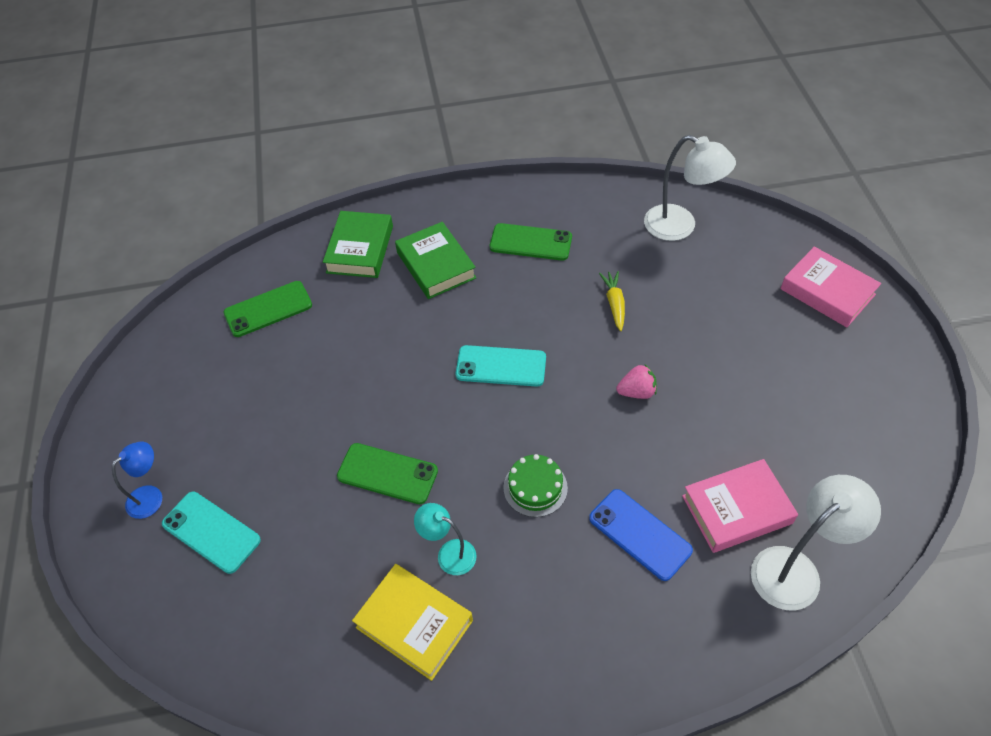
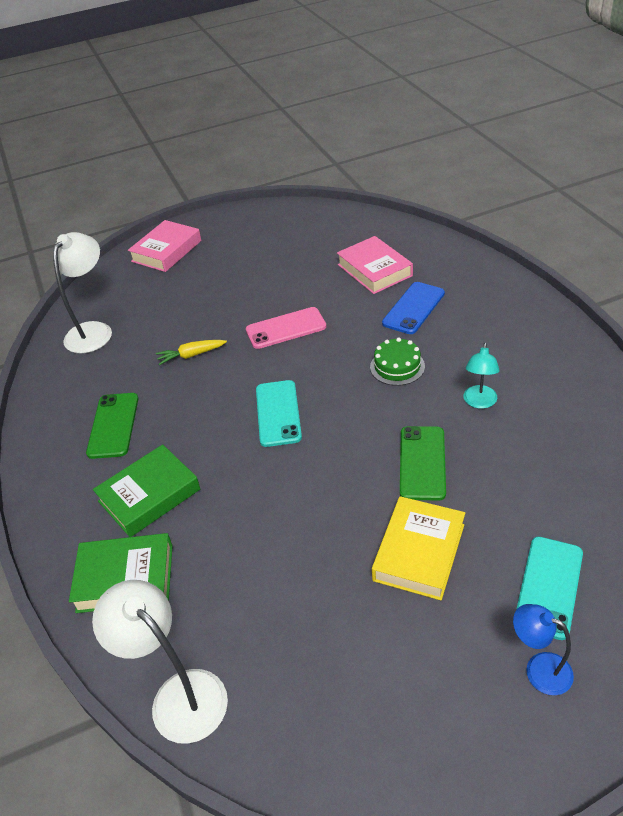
camera: 100 degrees left, 10 degrees down
green phone [223,281,312,337] -> none
yellow book [352,564,473,681] -> yellow book moved to [372,496,465,600]
pink strawberry [616,365,657,399] -> pink phone [246,307,327,349]
white lamp [751,475,881,610] -> white lamp moved to [92,580,228,744]

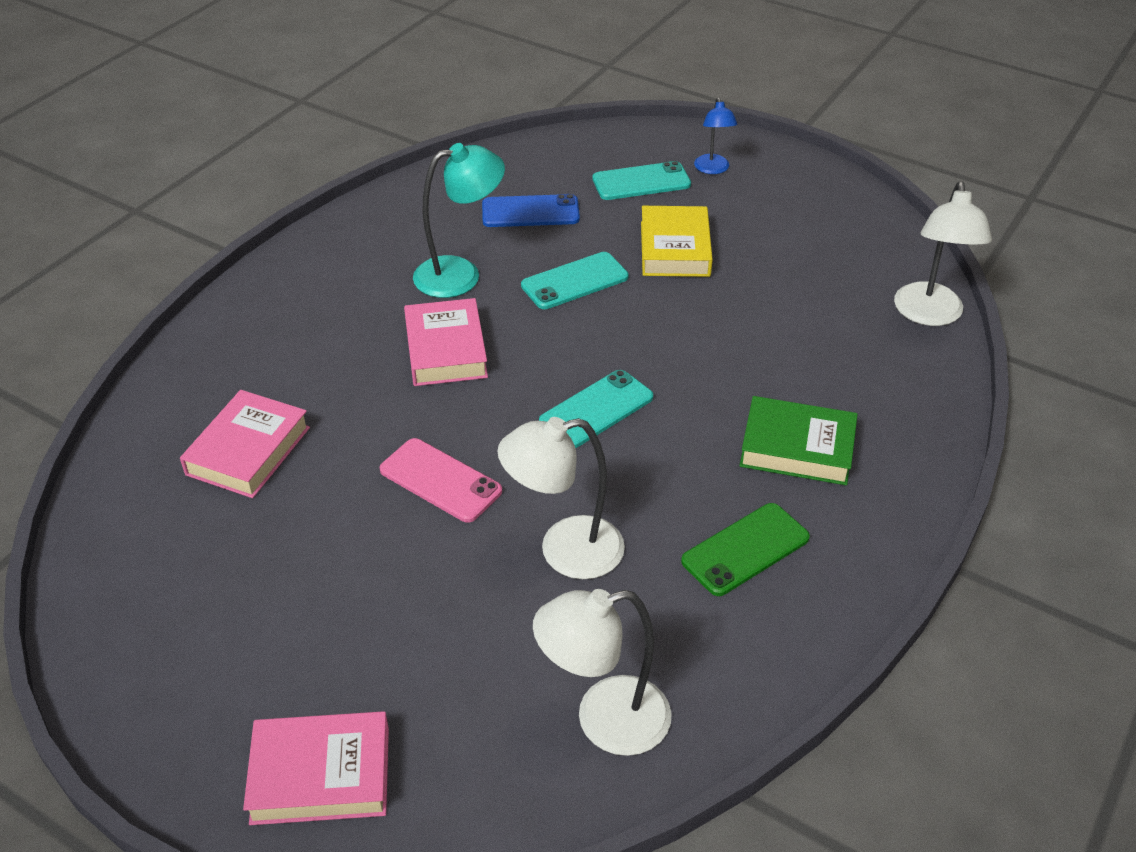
camera: 130 degrees left, 0 degrees up
green book [69,533,173,613] -> none
yellow carrot [156,340,227,365] -> white lamp [498,417,625,579]
green cake [370,338,425,386] -> pink book [404,298,488,386]
yellow book [372,496,465,600] -> yellow book turned 75 degrees counterclockwise [641,206,713,277]
blue phone [382,282,445,334] -> blue phone moved to [482,194,580,227]
green phone [400,426,446,501] -> turquoise phone [521,252,629,309]
turquoise lamp [463,342,500,409] -> turquoise lamp [413,143,505,298], size x1.69

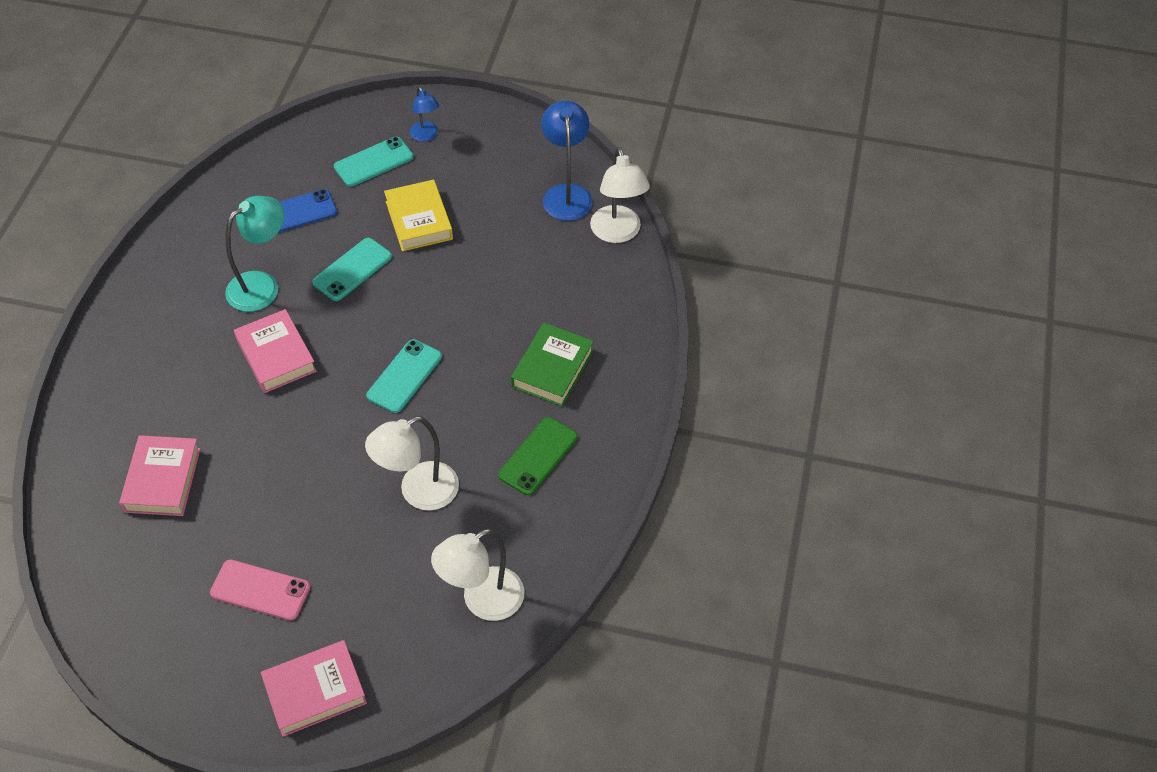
camera: 20 degrees left, 10 degrees up
pink phone [380,438,502,523] -> pink phone moved to [210,559,310,620]
green book [739,396,858,485] -> green book turned 60 degrees counterclockwise [511,323,594,407]
none -> blue lamp [541,101,593,221]

